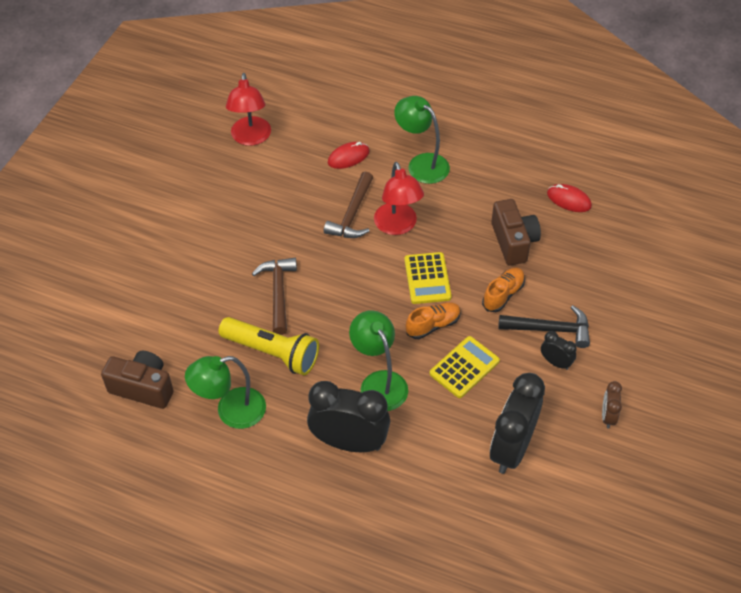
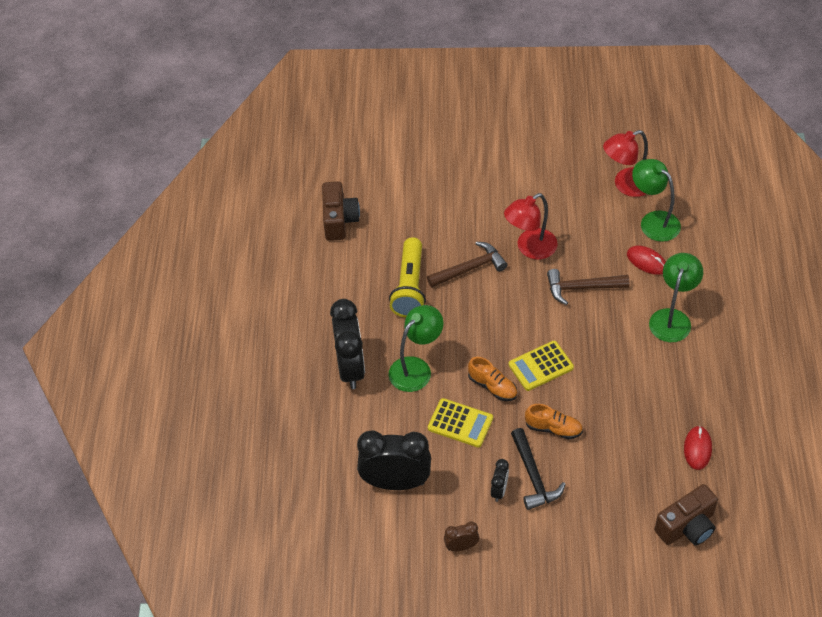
camera: 70 degrees right, 0 degrees up
green lamp [185,356,266,429] -> green lamp moved to [632,159,681,242]
red lamp [374,162,424,235] -> red lamp moved to [504,193,557,259]
brown camera [491,199,541,266] -> brown camera moved to [654,484,718,545]

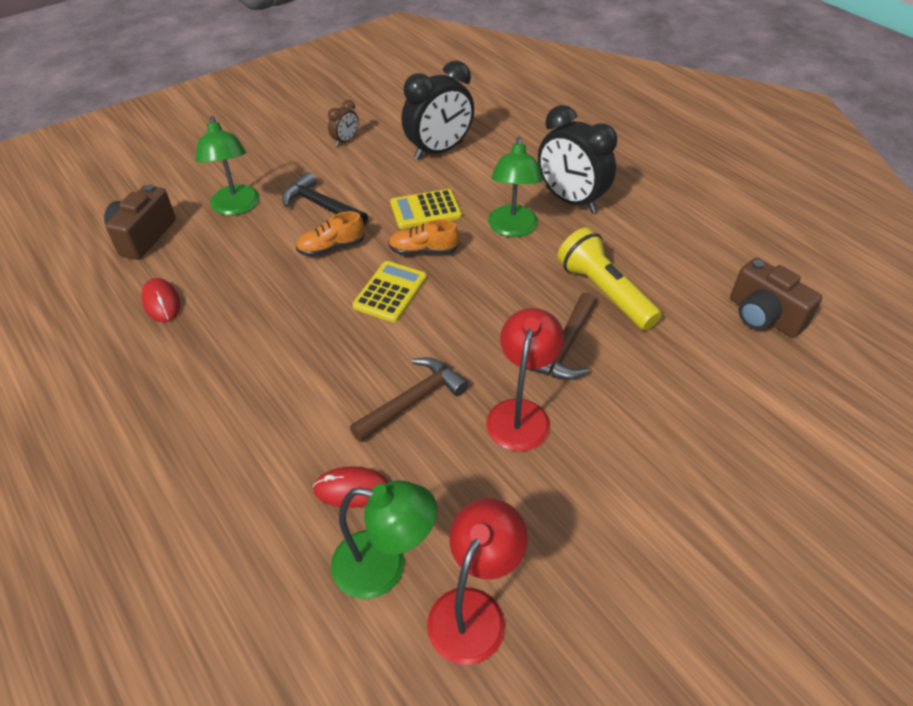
camera: 140 degrees right, 5 degrees down
black clock [491,459,509,502] -> none
green lamp [649,253,703,342] -> green lamp moved to [195,116,259,216]

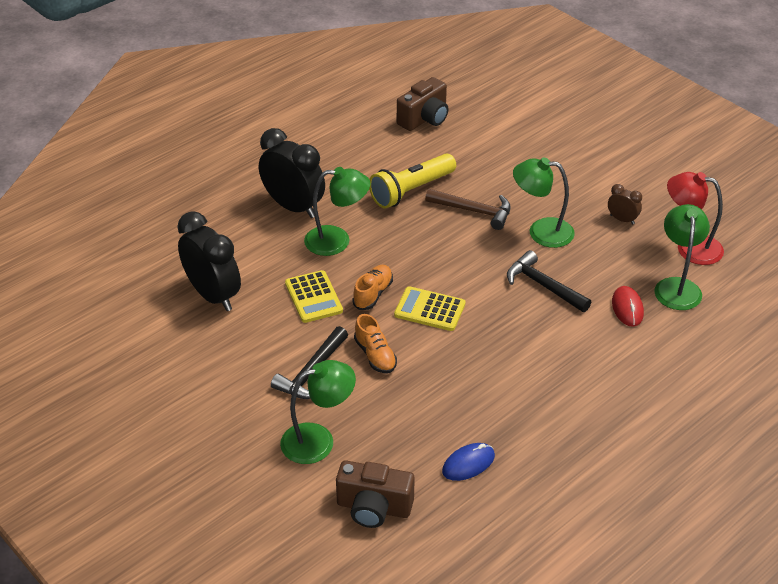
camera: 95 degrees left, 5 degrees down
red mouse [141,278,180,322] -> blue mouse [442,443,495,481]
brown clock [328,100,359,146] -> brown clock moved to [608,184,642,224]
brown hammer [350,357,468,442] -> black hammer [507,250,591,312]
orange shoe [388,219,459,255] -> orange shoe turned 150 degrees counterclockwise [352,265,393,310]
red lamp [486,308,564,451] -> green lamp [513,157,575,248]
black clock [538,105,617,213] -> black clock turned 90 degrees counterclockwise [259,128,325,218]

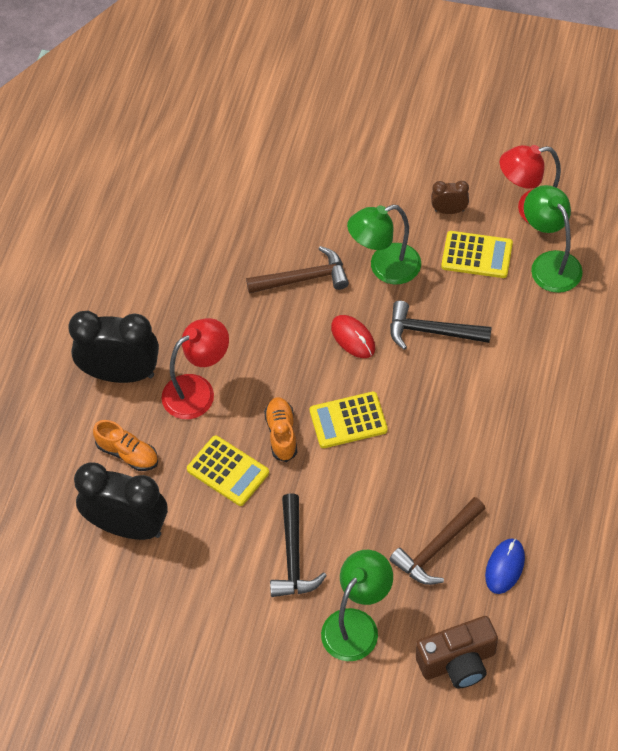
camera: 30 degrees left, 15 degrees up
green lamp [304,167,370,256] -> red lamp [162,318,229,419]
orange shoe [354,314,397,373] -> orange shoe moved to [93,420,158,471]
yellow flashlight [369,153,456,209] -> none
brown camera [397,77,449,131] -> none
red mouse [612,286,644,327] -> red mouse moved to [331,315,375,358]
none -> brown hammer [389,497,486,585]
none -> yellow calculator [441,231,513,278]

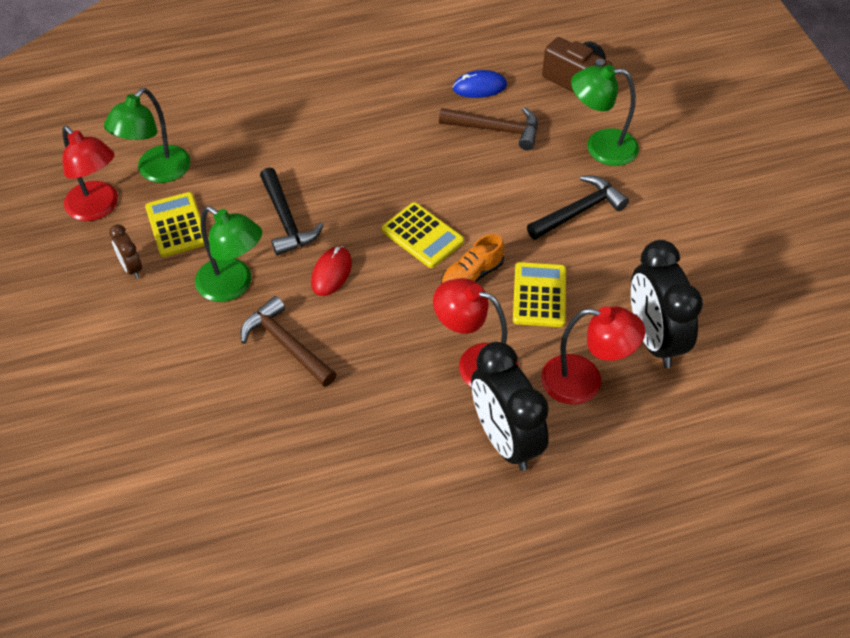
camera: 125 degrees left, 5 degrees down
orange shoe [93,420,158,471] -> red lamp [541,306,645,405]

